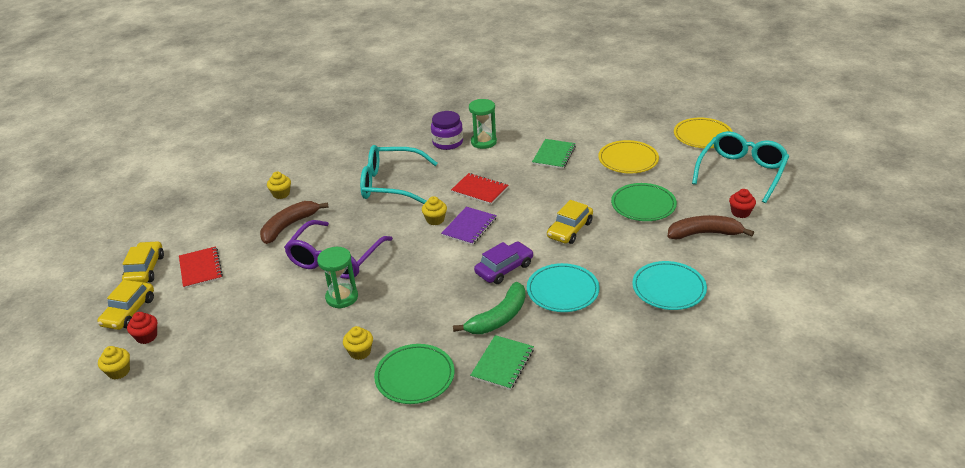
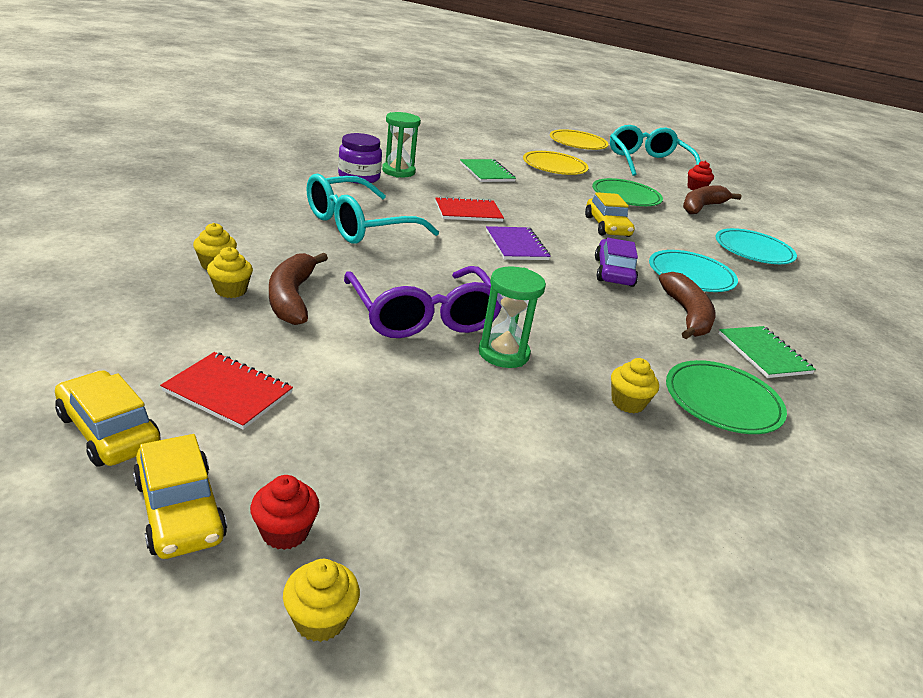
camera: 50 degrees left, 5 degrees down
yellow cupcake [422,196,447,225] -> yellow cupcake moved to [207,247,253,298]
green banana [453,282,525,334] -> brown banana [659,272,715,339]

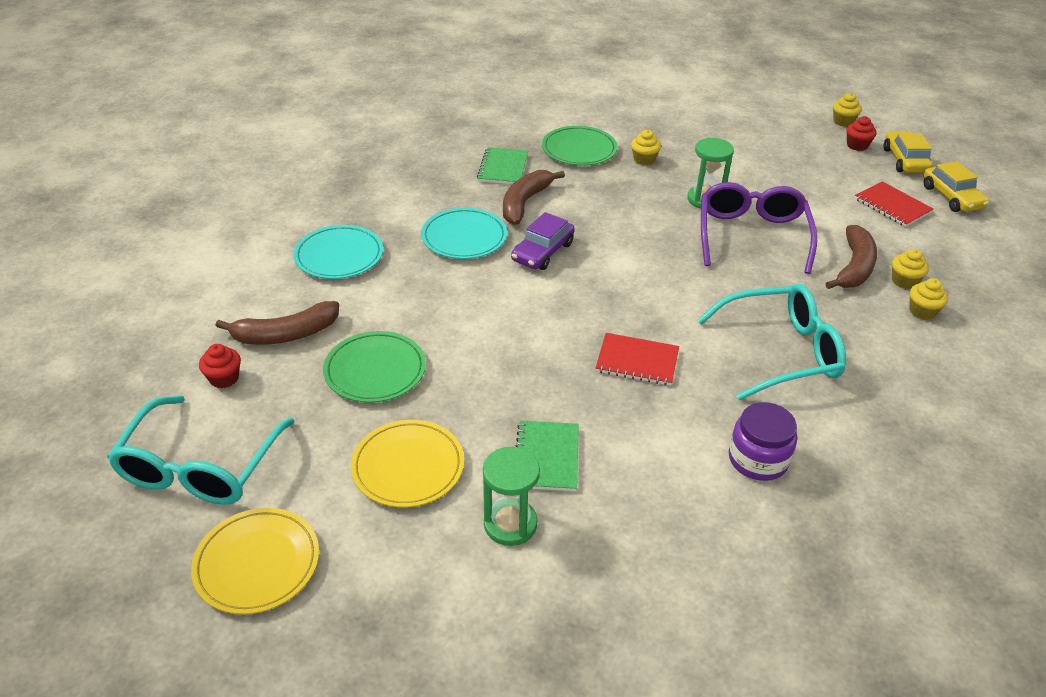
camera: 150 degrees left, 10 degrees up
green hourglass [382,112,421,177] -> green hourglass moved to [483,447,540,546]
purple notebook [486,226,551,260] -> none
yellow car [585,192,635,237] -> none

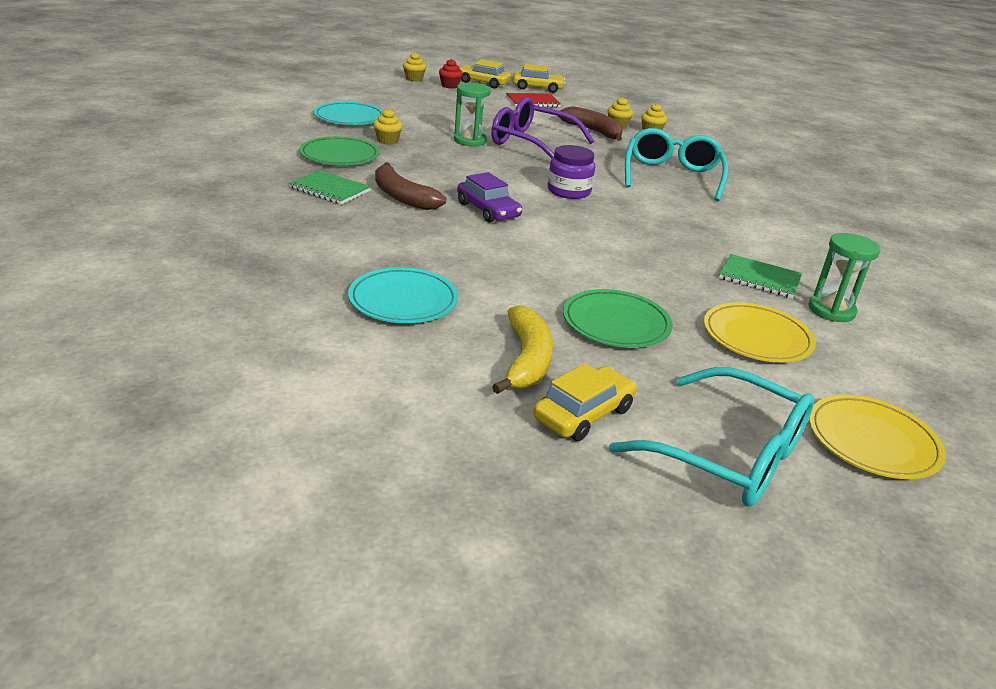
camera: 70 degrees left, 10 degrees down
red cupcake [199,344,241,388] -> yellow car [533,363,637,441]
brown banana [216,301,339,345] -> yellow banana [492,305,553,394]
turquoise plate [421,208,507,259] -> turquoise plate moved to [314,102,383,125]
red notebook [596,333,679,386] -> none
purple jar [729,402,797,481] -> purple jar moved to [548,145,595,199]

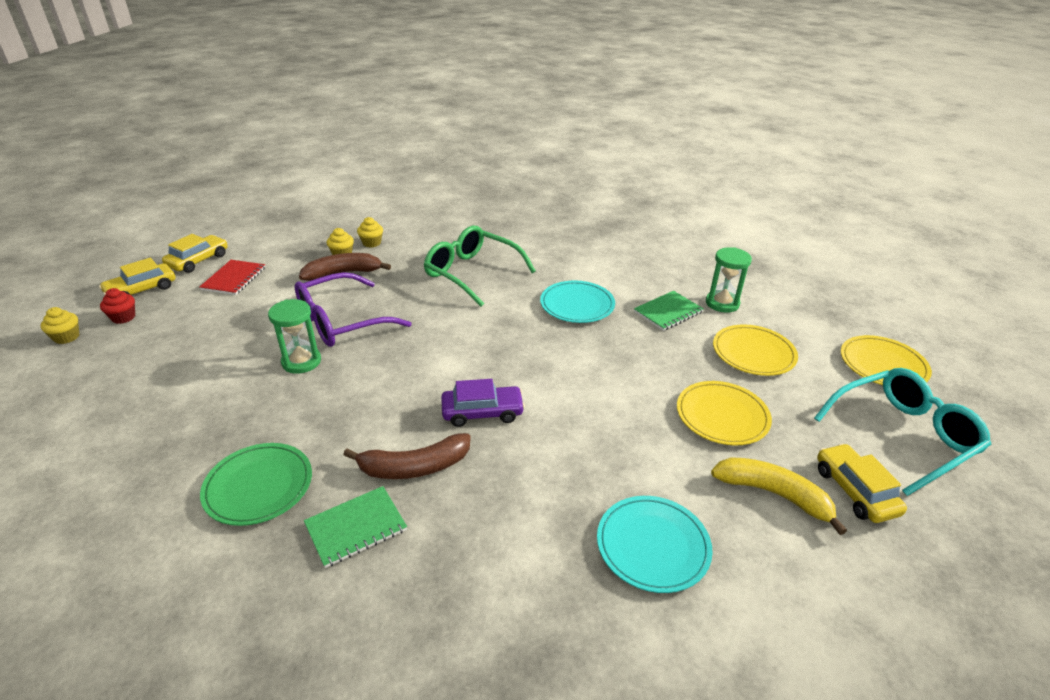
camera: 60 degrees left, 5 degrees up
turquoise plate [314,102,383,125] -> turquoise plate moved to [540,281,615,323]
yellow cupcake [373,109,403,145] -> none
purple jar [548,145,595,199] -> none
green plate [563,289,673,348] -> yellow plate [677,381,772,445]
turquoise glasses [625,128,728,201] -> green glasses [424,225,536,307]

